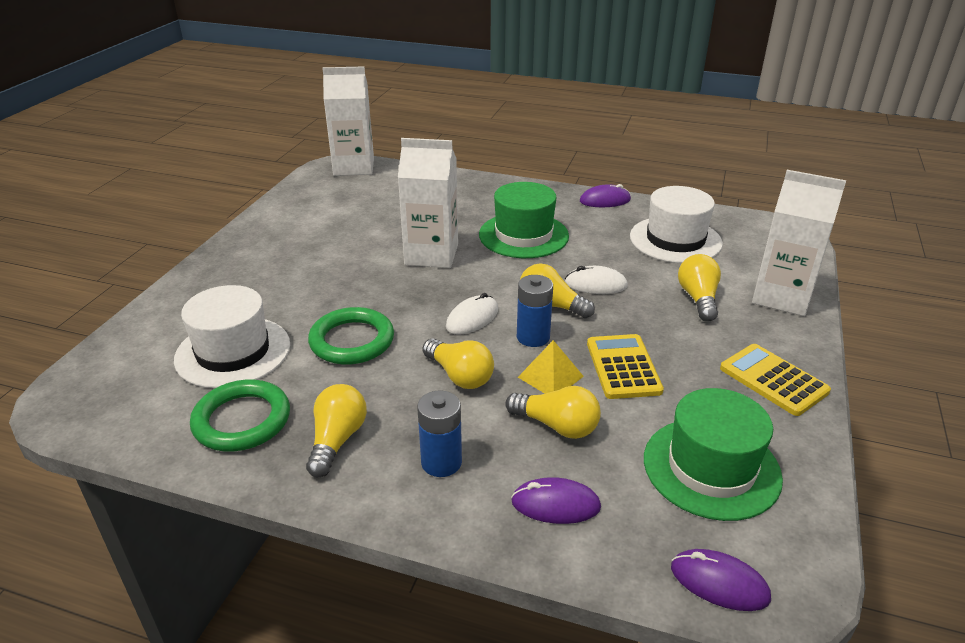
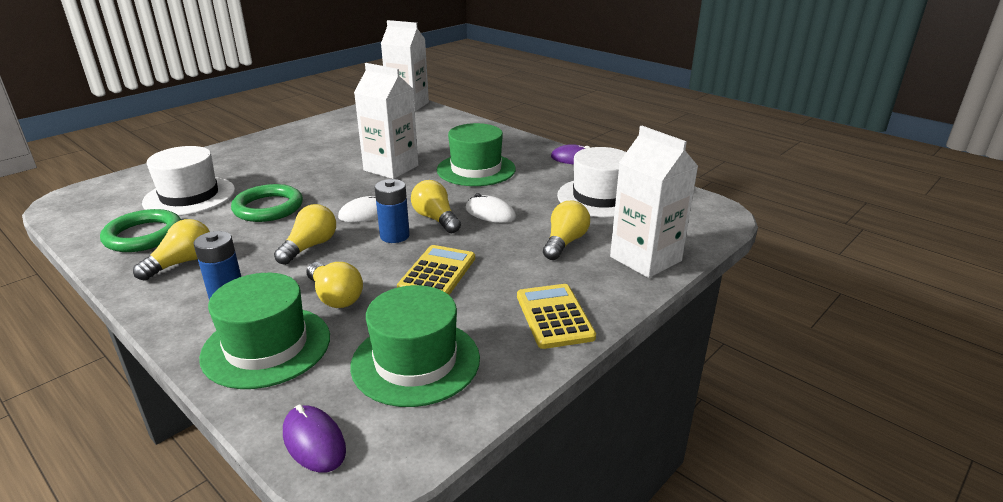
camera: 25 degrees right, 5 degrees down
yellow light bulb [423,338,494,389] -> yellow light bulb turned 135 degrees counterclockwise [274,204,336,265]
purple mouse [511,477,601,524] -> green hat [199,273,330,389]
yellow pyramid [518,340,584,394] -> none

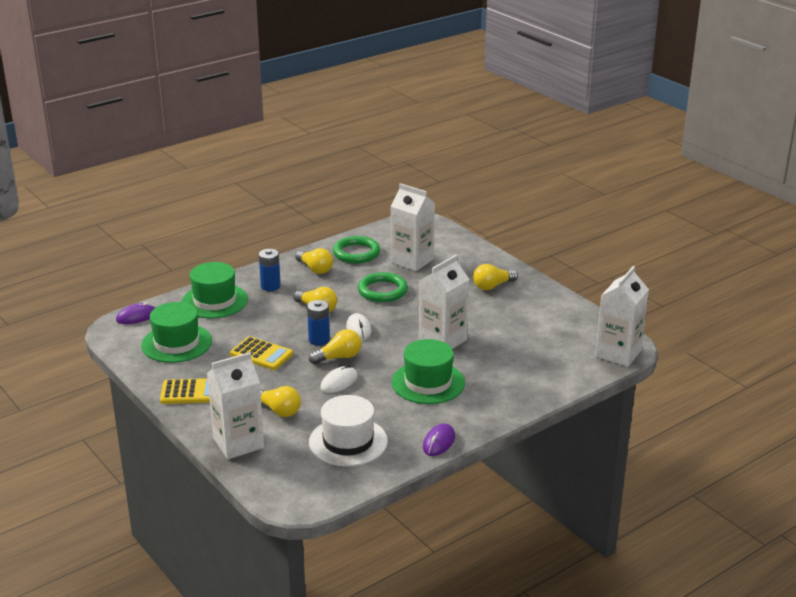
camera: 100 degrees right, 0 degrees up
white hat [142,146,235,216] -> white carton [391,183,435,271]
yellow light bulb [306,262,363,308] -> yellow light bulb moved to [473,264,518,290]

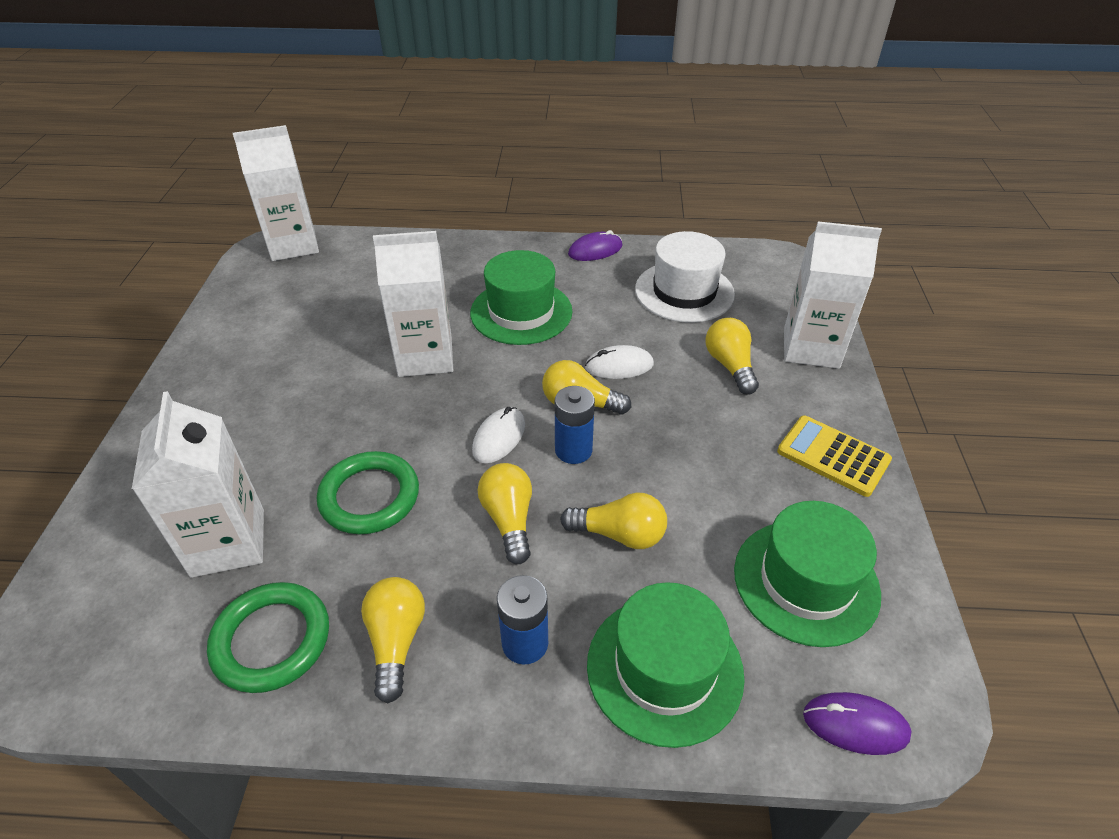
camera: 140 degrees left, 15 degrees up
yellow calculator [230,336,293,370] -> none
yellow light bulb [473,264,518,290] -> yellow light bulb moved to [560,492,667,549]

